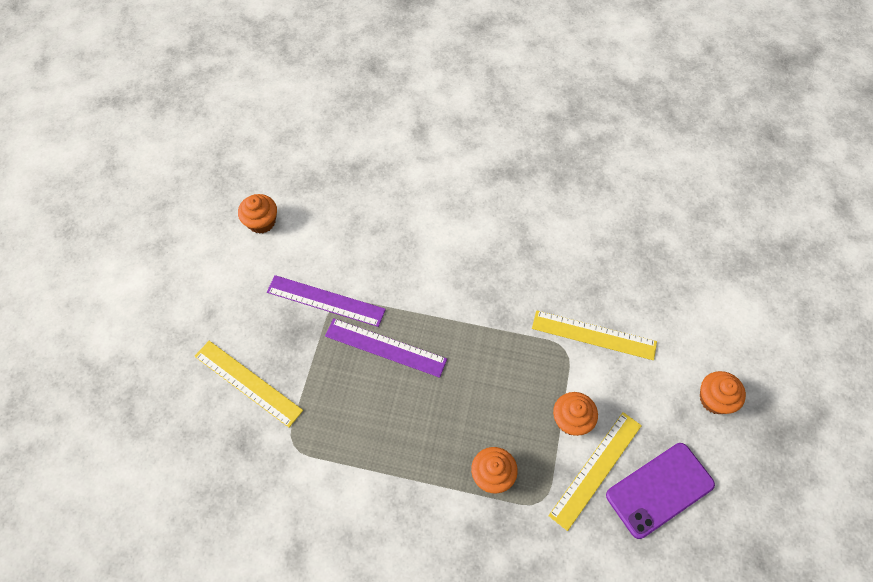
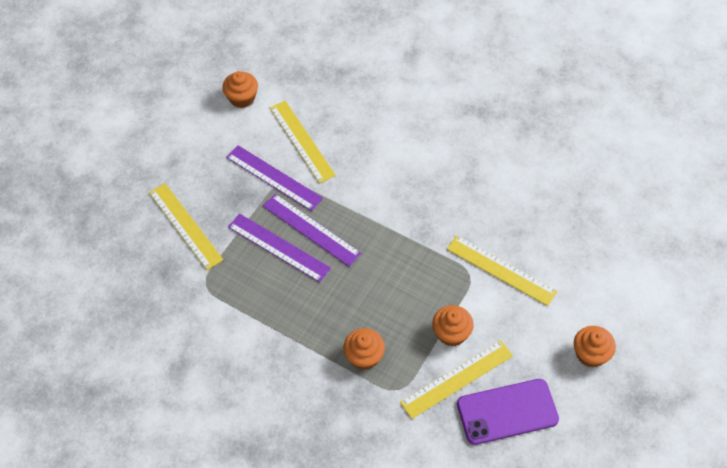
camera: 20 degrees right, 5 degrees down
none -> purple ruler [228,213,331,282]
none -> yellow ruler [270,101,336,183]

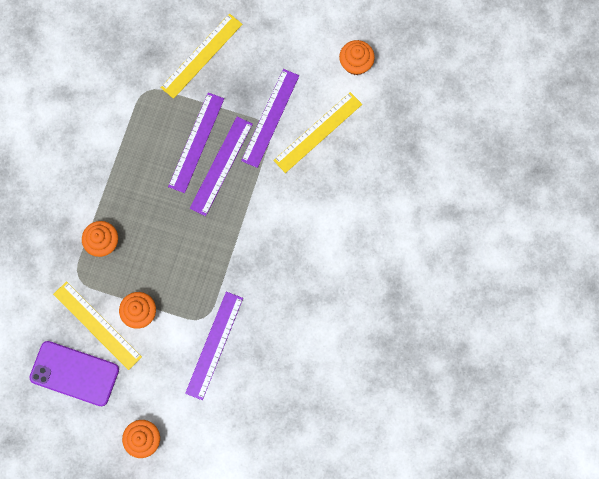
camera: 75 degrees right, 20 degrees up
yellow ruler [447,235,557,306] -> purple ruler [185,292,243,400]
purple phone [457,379,559,445] -> purple phone turned 45 degrees counterclockwise [29,341,119,406]

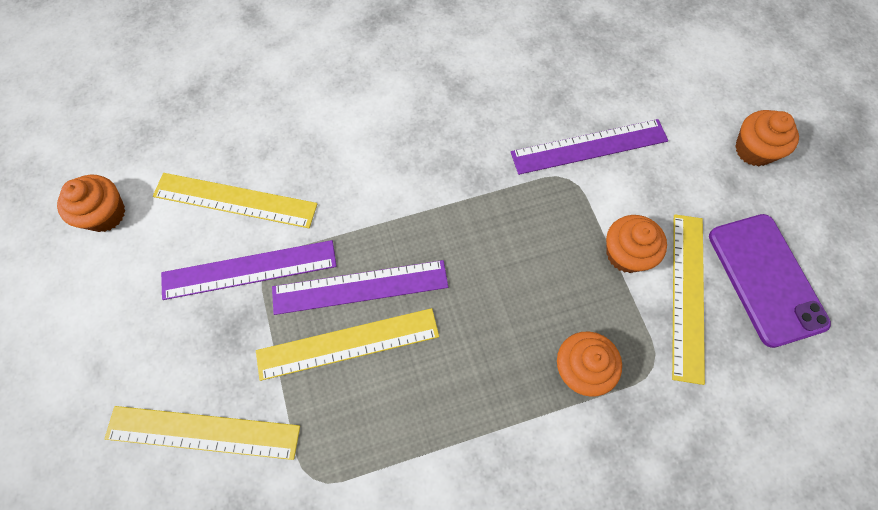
camera: 125 degrees left, 10 degrees down
purple ruler [168,92,224,193] -> yellow ruler [256,308,439,381]

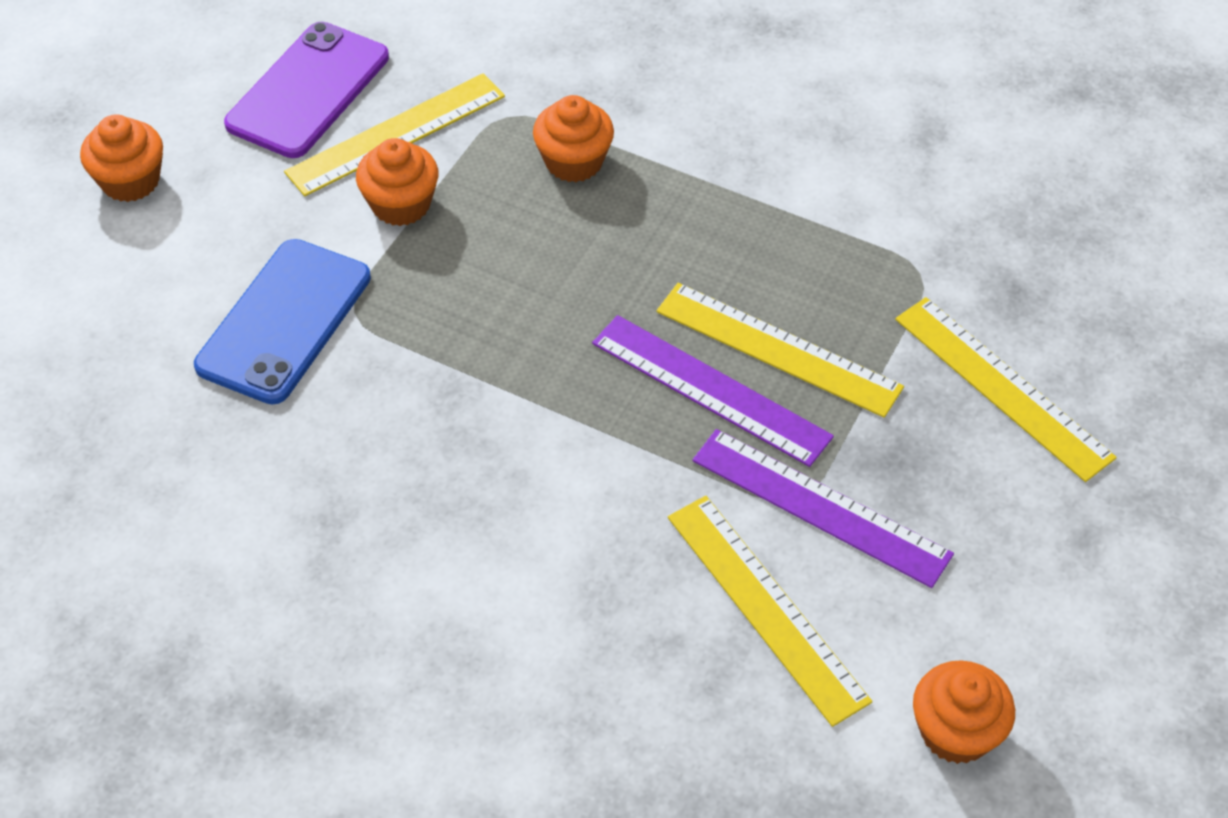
camera: 135 degrees left, 15 degrees down
purple ruler [511,119,668,175] -> blue phone [194,239,371,404]

